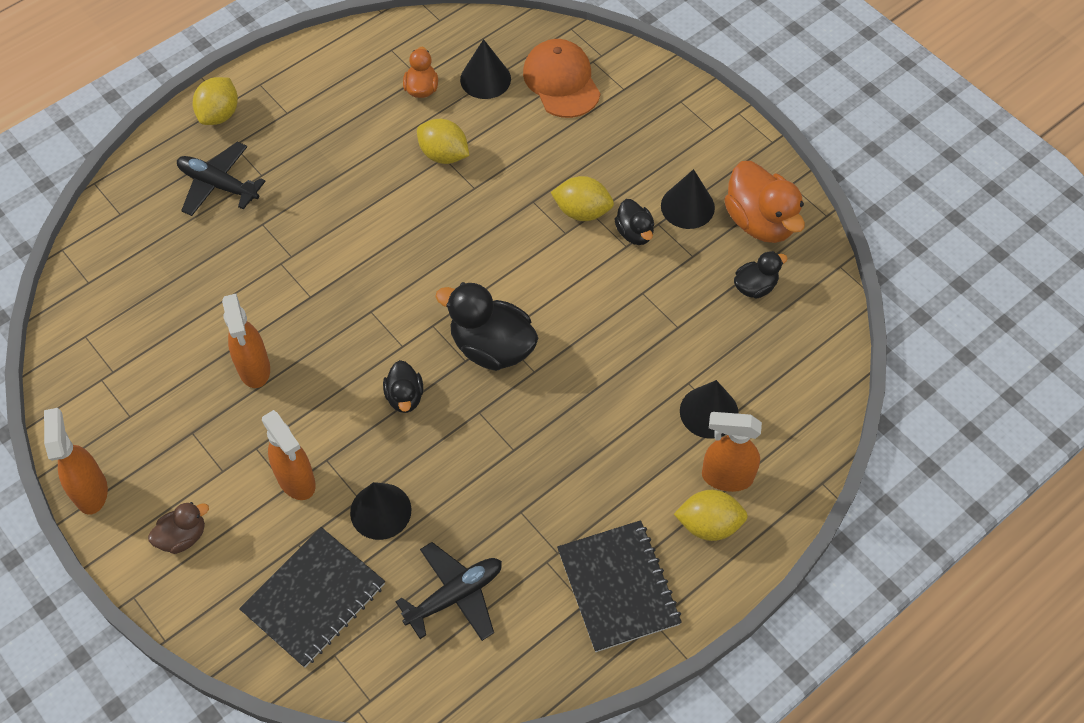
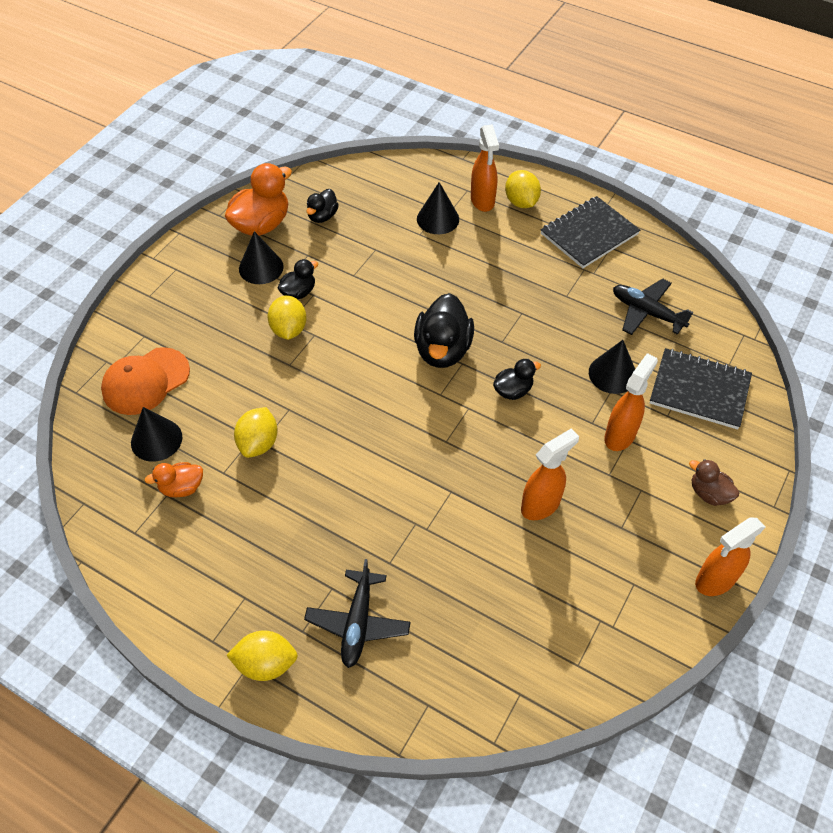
camera: 110 degrees left, 5 degrees down
black duck [734,251,788,299] -> black duck turned 105 degrees counterclockwise [307,189,339,223]

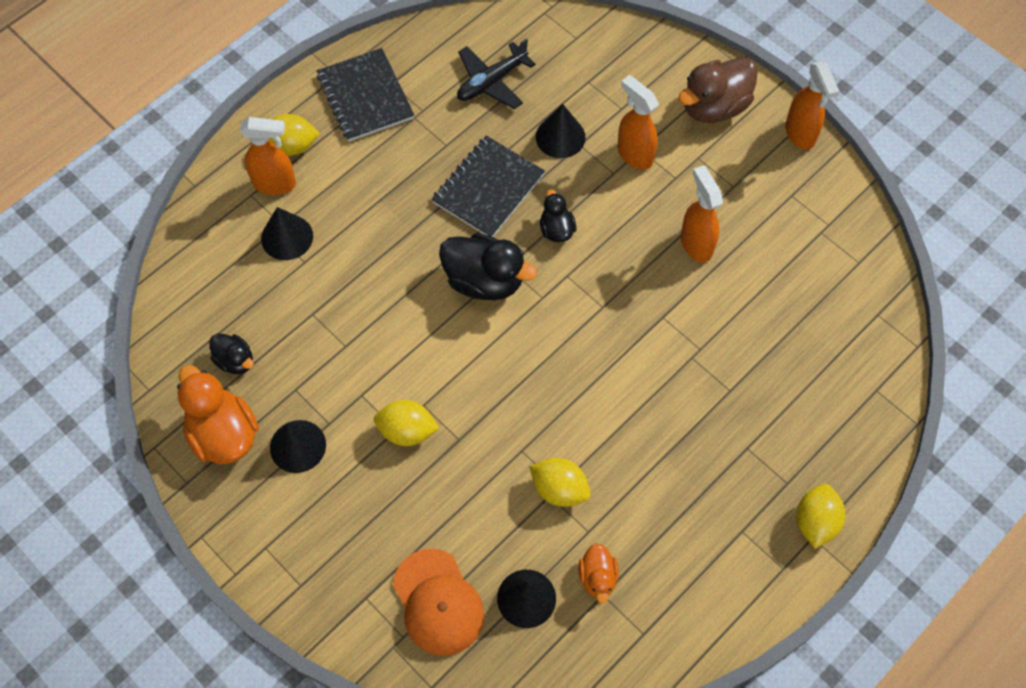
camera: 75 degrees left, 10 degrees up
black duck [278,259,318,299] -> none
black plane [304,559,410,668] -> none
black notebook [650,348,752,430] -> black notebook moved to [431,135,545,237]
brown duck [689,459,739,506] -> brown duck [678,57,758,123], size x1.81

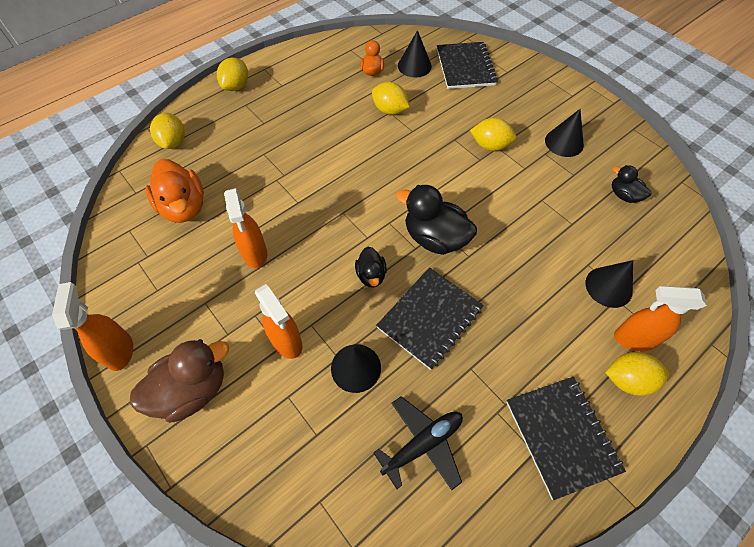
camera: 175 degrees left, 5 degrees down
orange duck [177,365,259,464] -> orange duck moved to [146,159,204,223]
orange cap [393,549,484,656] -> black notebook [437,42,498,89]
none -> yellow lemon [150,113,185,149]

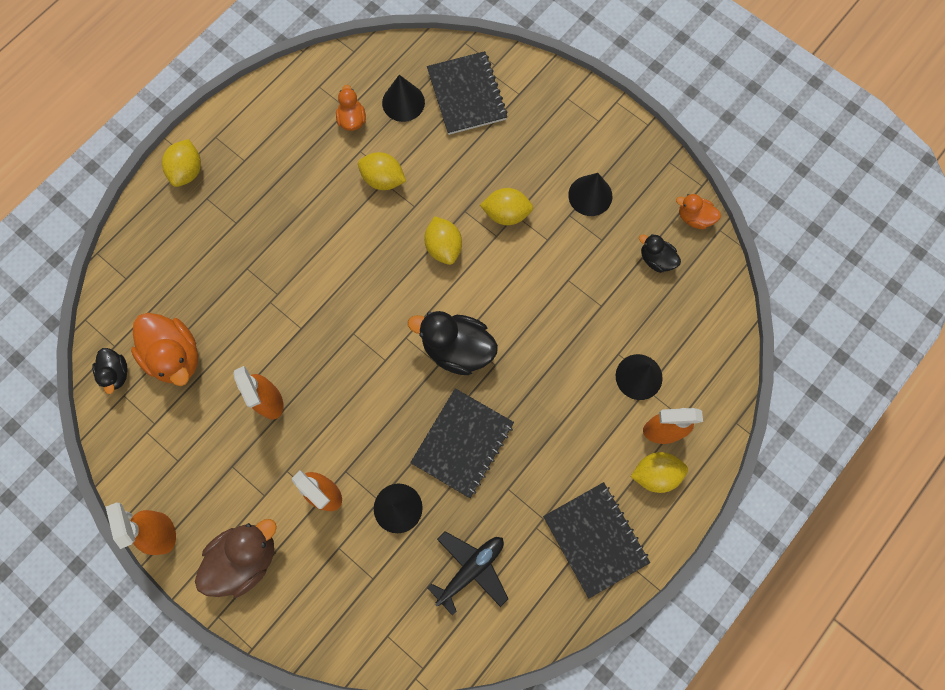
camera: 10 degrees left, 15 degrees up
yellow lemon [150,113,185,149] -> yellow lemon moved to [424,216,462,265]
black duck [355,247,387,287] -> black duck moved to [92,348,128,394]
none -> orange duck [676,194,721,229]

